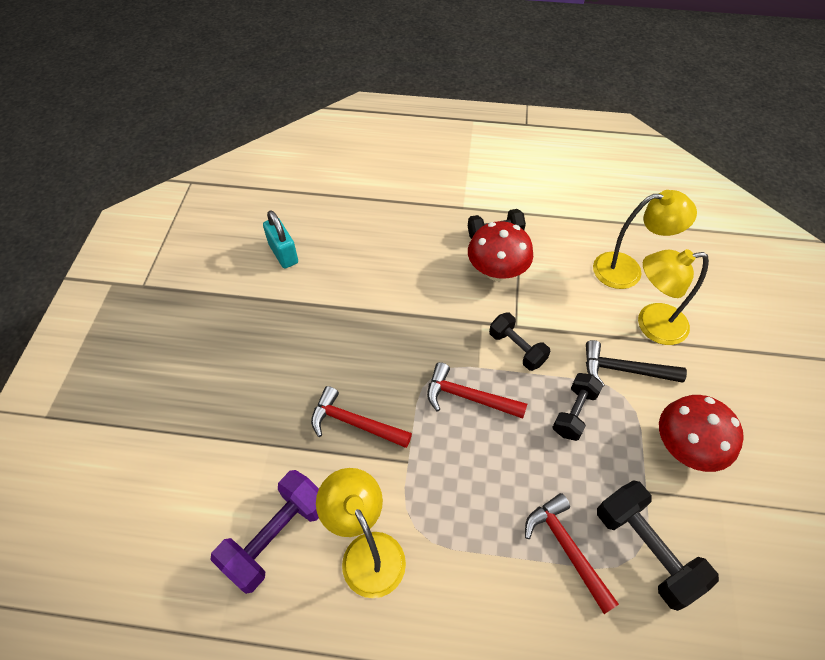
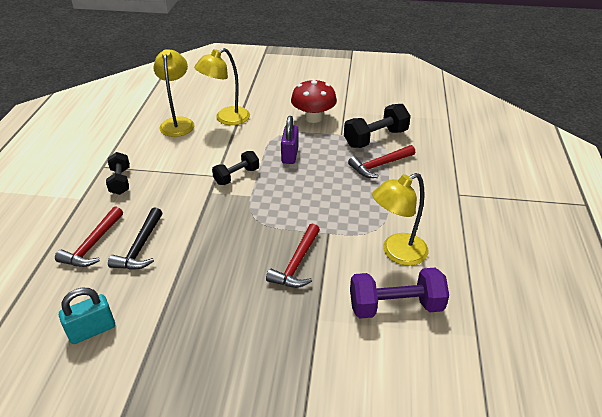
camera: 90 degrees left, 15 degrees down
purple dumbbell [210,470,319,594] -> purple dumbbell turned 45 degrees counterclockwise [350,268,449,319]
red hammer [427,362,527,419] -> red hammer moved to [55,206,123,267]
red mushroom [468,221,533,281] -> none
black dumbbell [552,373,603,441] -> purple padlock [281,116,299,164]
black hammer [586,340,687,387] -> black hammer moved to [108,208,162,270]
yellow lamp [638,249,709,345] -> yellow lamp turned 60 degrees clockwise [194,48,250,125]

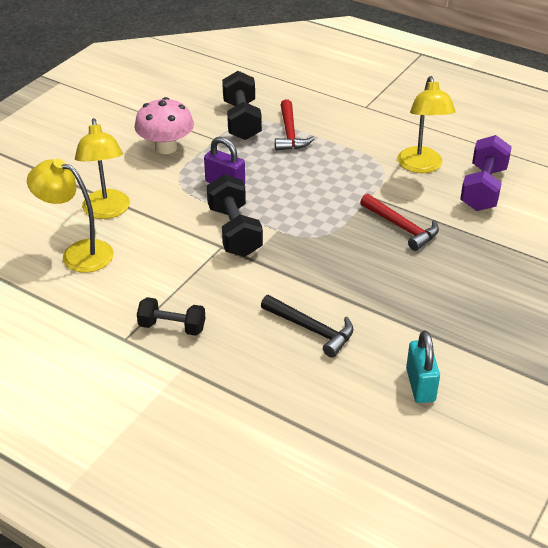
camera: 65 degrees left, 0 degrees up
red hammer [55,206,123,267] -> none
black dumbbell [212,151,259,185] -> black dumbbell [207,174,263,257], size x1.55
red mushroom [291,79,337,123] -> pink mushroom [134,97,194,154]

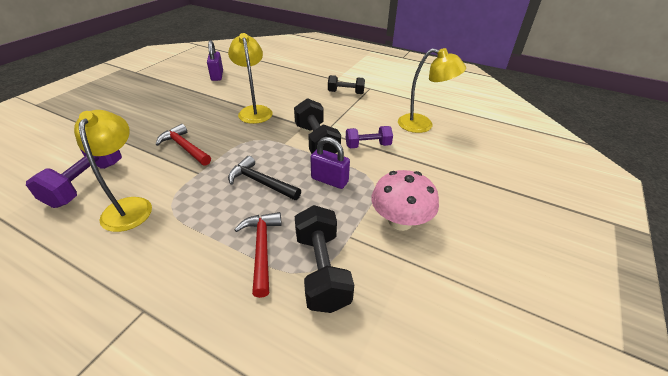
camera: 175 degrees right, 0 degrees up
yellow lamp [75,118,130,219] -> yellow lamp moved to [228,33,272,124]
black hammer [261,295,354,358] -> black hammer moved to [228,156,301,200]
turquoise padlock [406,330,440,403] -> purple padlock [207,40,223,81]
none -> purple dumbbell [346,126,393,148]

